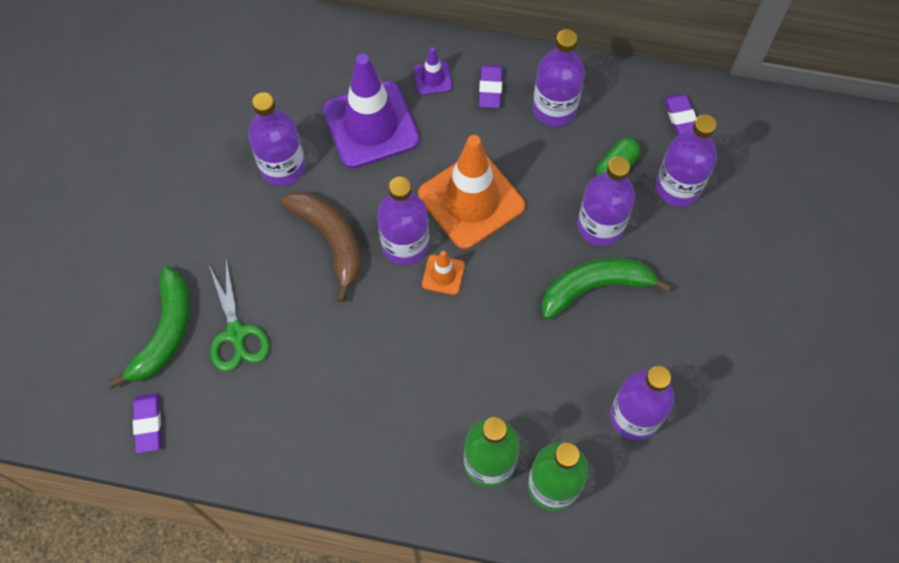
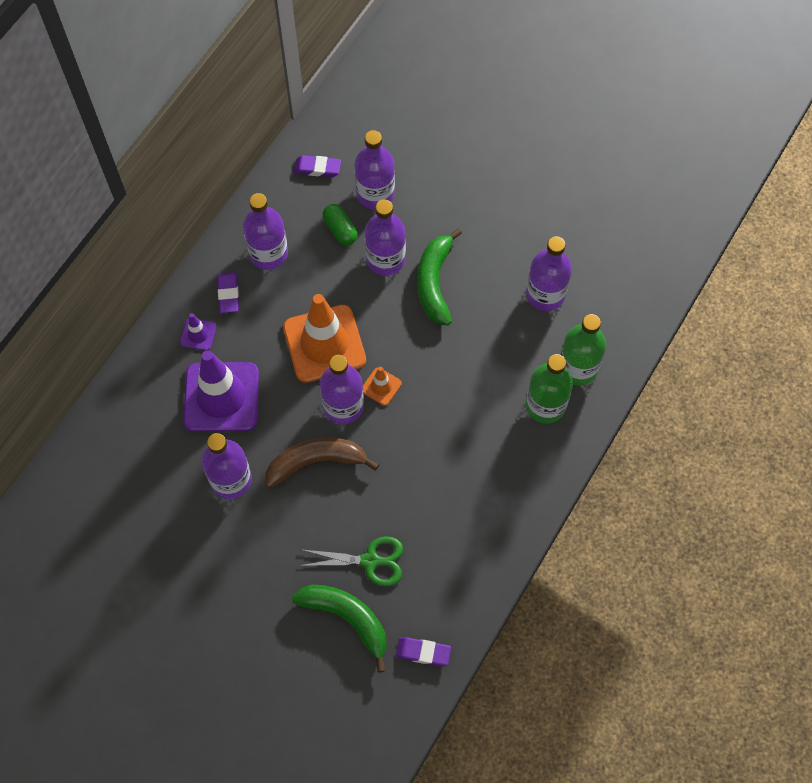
camera: 70 degrees left, 0 degrees up
purple eraser [479,65,503,108] -> purple eraser turned 60 degrees clockwise [218,272,239,313]

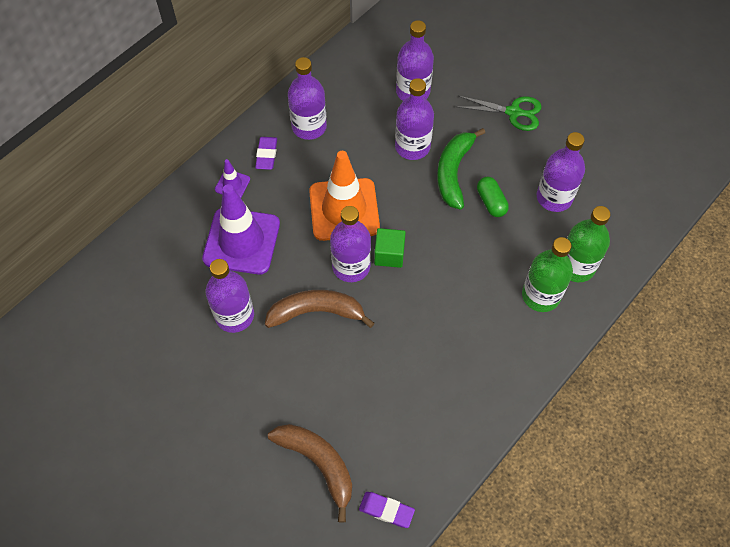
camera: 10 degrees right, 5 degrees down
green banana [292,585,387,672] -> brown banana [268,424,352,523]
purple eraser [294,155,341,177] -> none
green scissors [299,536,403,586] -> green scissors moved to [458,96,542,131]
green capsule [323,204,358,245] -> green capsule moved to [477,177,509,217]
orange traffic cone [363,367,402,406] -> green cube [374,228,406,268]

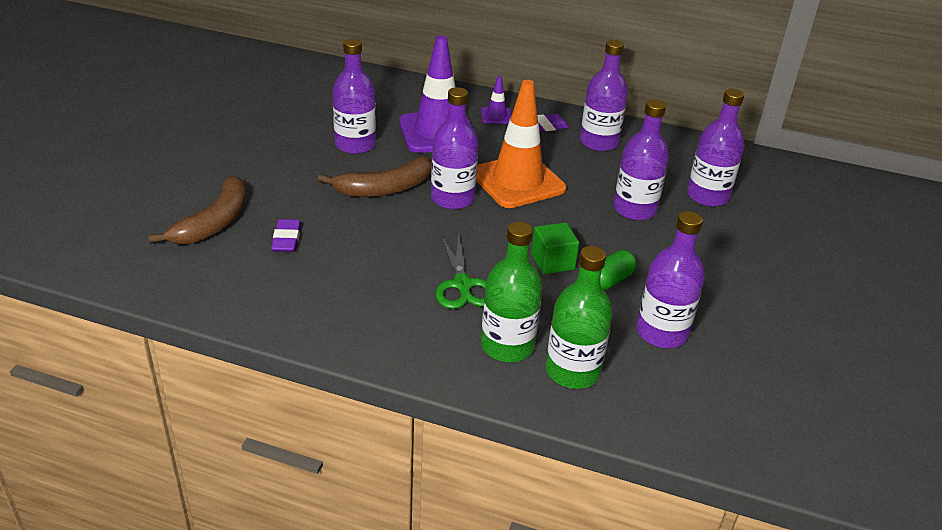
camera: 65 degrees right, 25 degrees down
brown banana [265,290,375,328] -> brown banana turned 90 degrees clockwise [318,156,432,197]
purple eraser [359,492,415,528] -> purple eraser moved to [271,219,301,252]
green cube [374,228,406,268] -> green cube moved to [531,222,579,274]
green banana [437,128,485,209] -> none
green scissors [458,96,542,131] -> green scissors moved to [436,233,486,309]

